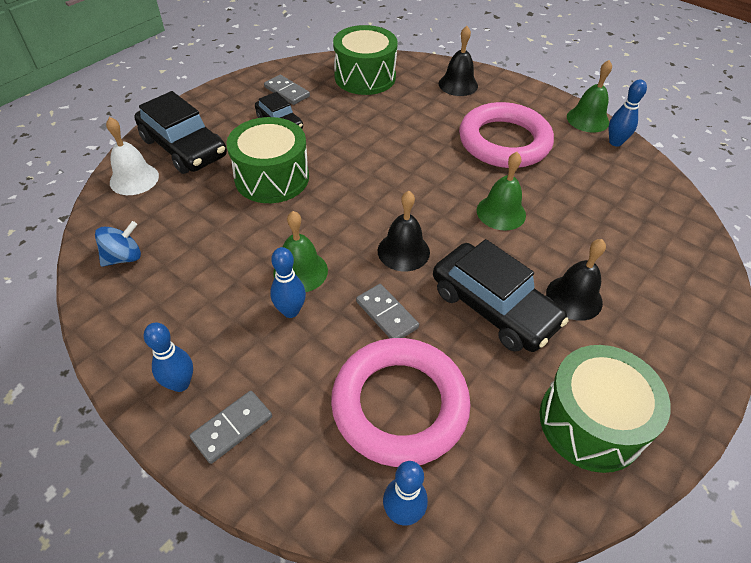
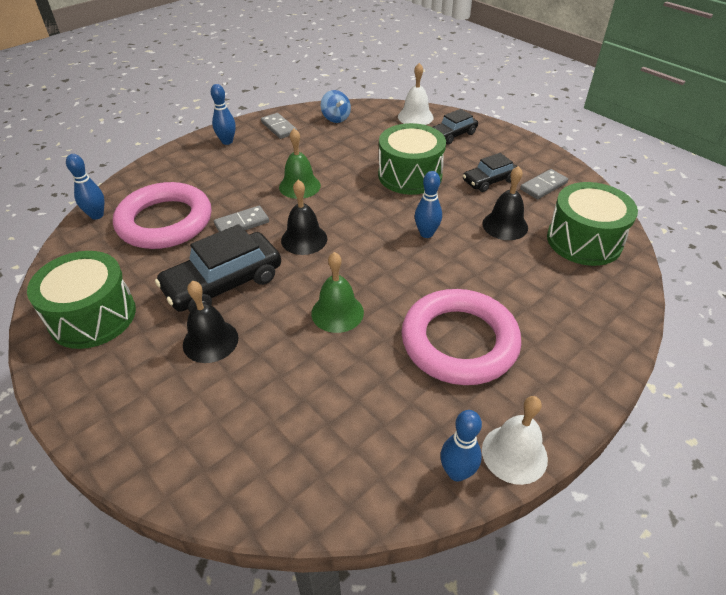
camera: 100 degrees right, 5 degrees down
black car [135,91,227,174] -> black car [433,109,478,145], size x0.58
grey domino [190,391,272,464] -> grey domino moved to [261,113,298,139]
blue bowling pin [270,247,306,318] -> blue bowling pin moved to [415,171,442,238]
black bell [439,26,478,96] -> black bell moved to [482,166,528,240]
green bell [567,60,612,133] -> white bell [482,396,548,485]

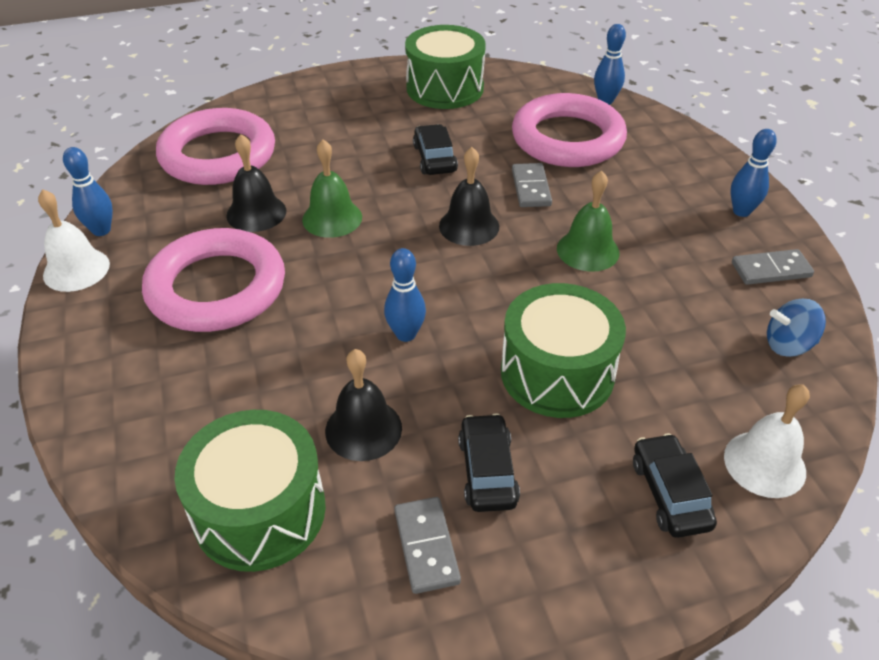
camera: 115 degrees right, 0 degrees up
black car [155,224,281,312] -> black car [413,124,458,175], size x0.58
black bell [183,281,238,363] -> black bell moved to [226,134,286,232]
none -> pink ring [156,108,275,185]

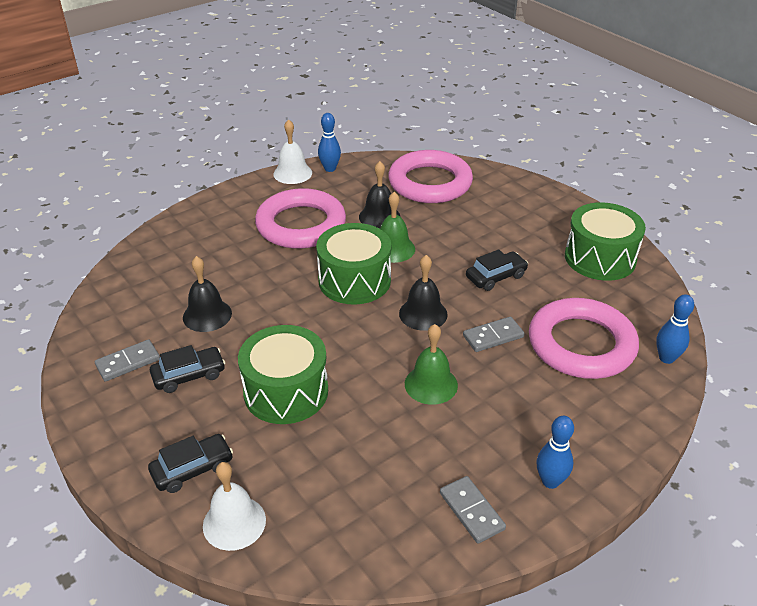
camera: 70 degrees right, 5 degrees down
green drum [175,410,326,572] -> green drum moved to [316,223,391,305]
blue bowling pin [384,248,426,342] -> none
blue spinning top [767,299,826,357] -> none

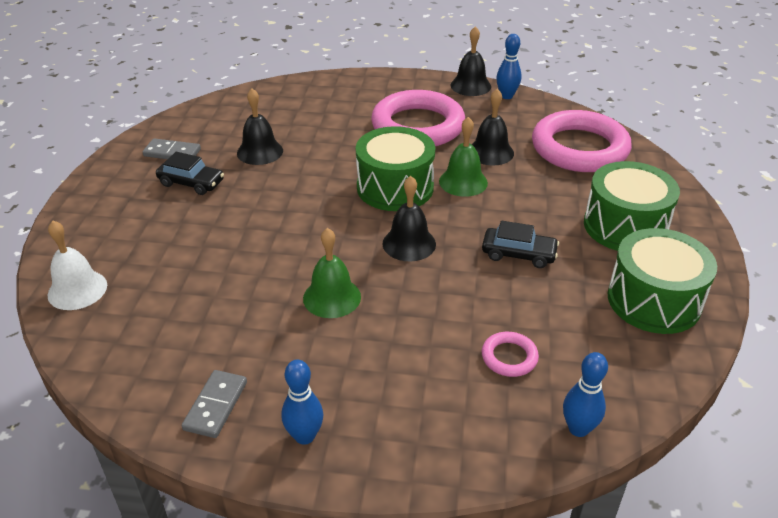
camera: 45 degrees right, 0 degrees up
black car [148,434,233,493] -> none
green drum [238,325,328,424] -> green drum moved to [584,161,680,251]
white bell [273,119,312,184] -> black bell [451,26,491,96]
grey domino [463,317,525,352] -> none
pink ring [529,298,639,379] -> pink ring [482,332,539,377], size x0.42

